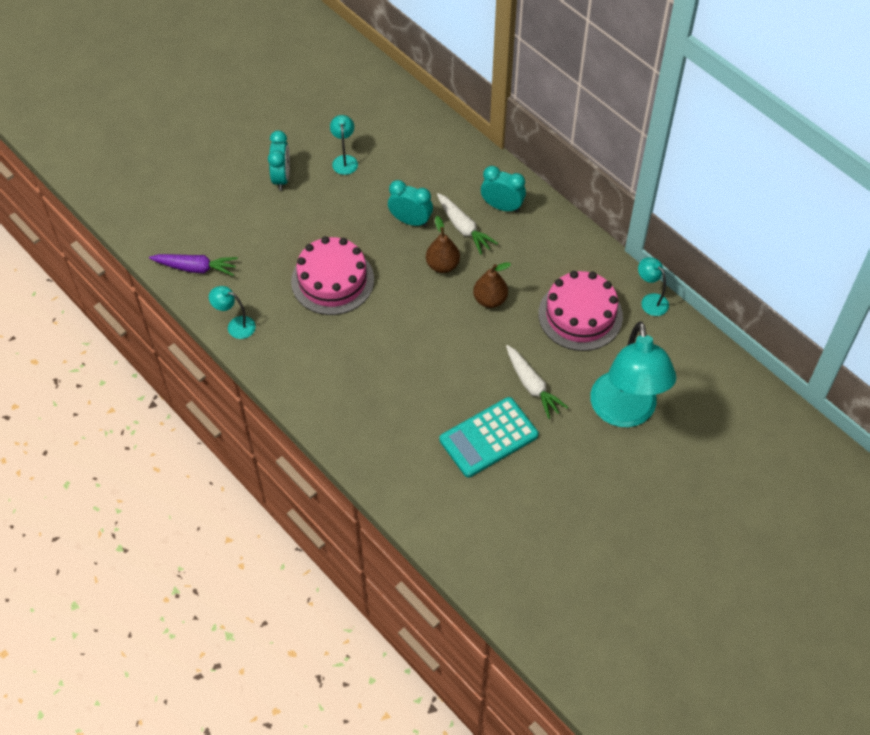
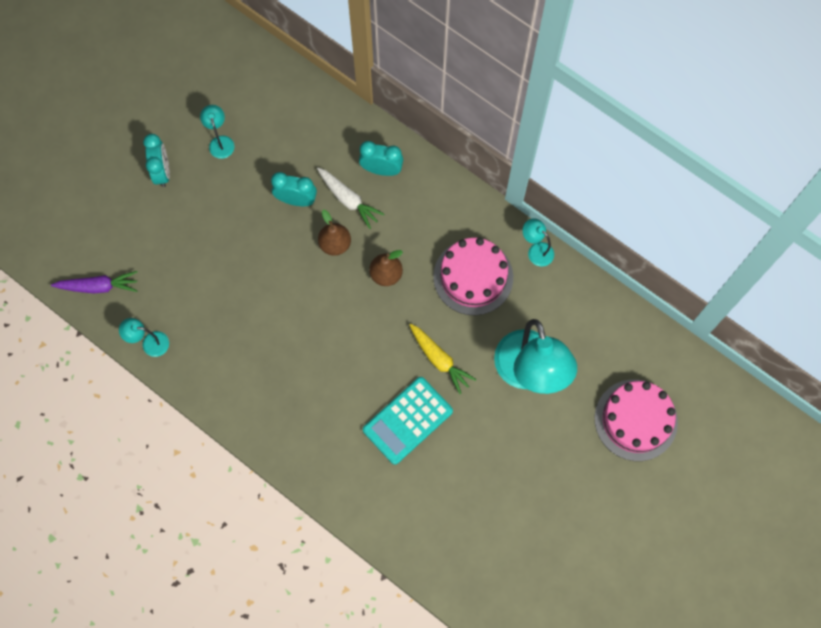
camera: 10 degrees left, 15 degrees up
pink cake [291,236,374,315] -> pink cake moved to [595,379,678,461]
white carrot [506,345,568,419] -> yellow carrot [409,323,477,394]

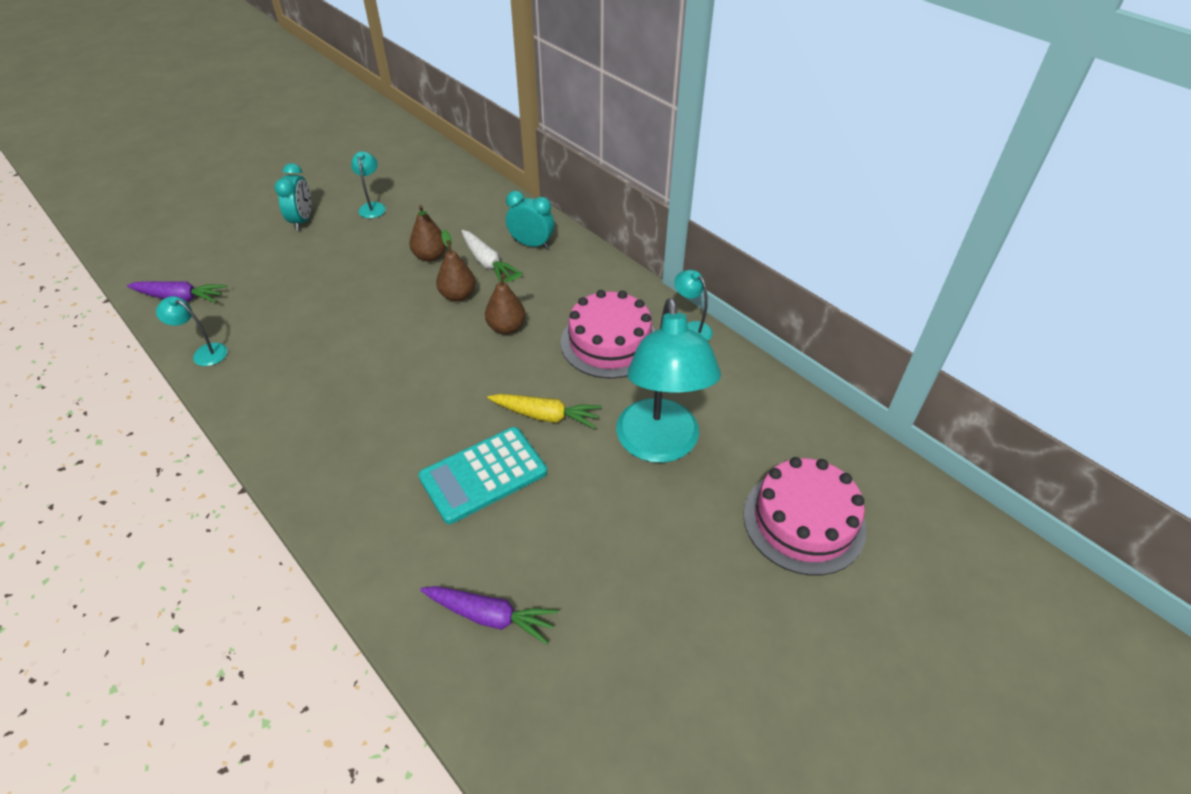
camera: 10 degrees right, 25 degrees down
turquoise clock [271,172,317,206] -> brown pear [409,205,446,262]
yellow carrot [409,323,477,394] -> yellow carrot turned 45 degrees counterclockwise [487,394,602,429]
none -> purple carrot [420,586,559,644]

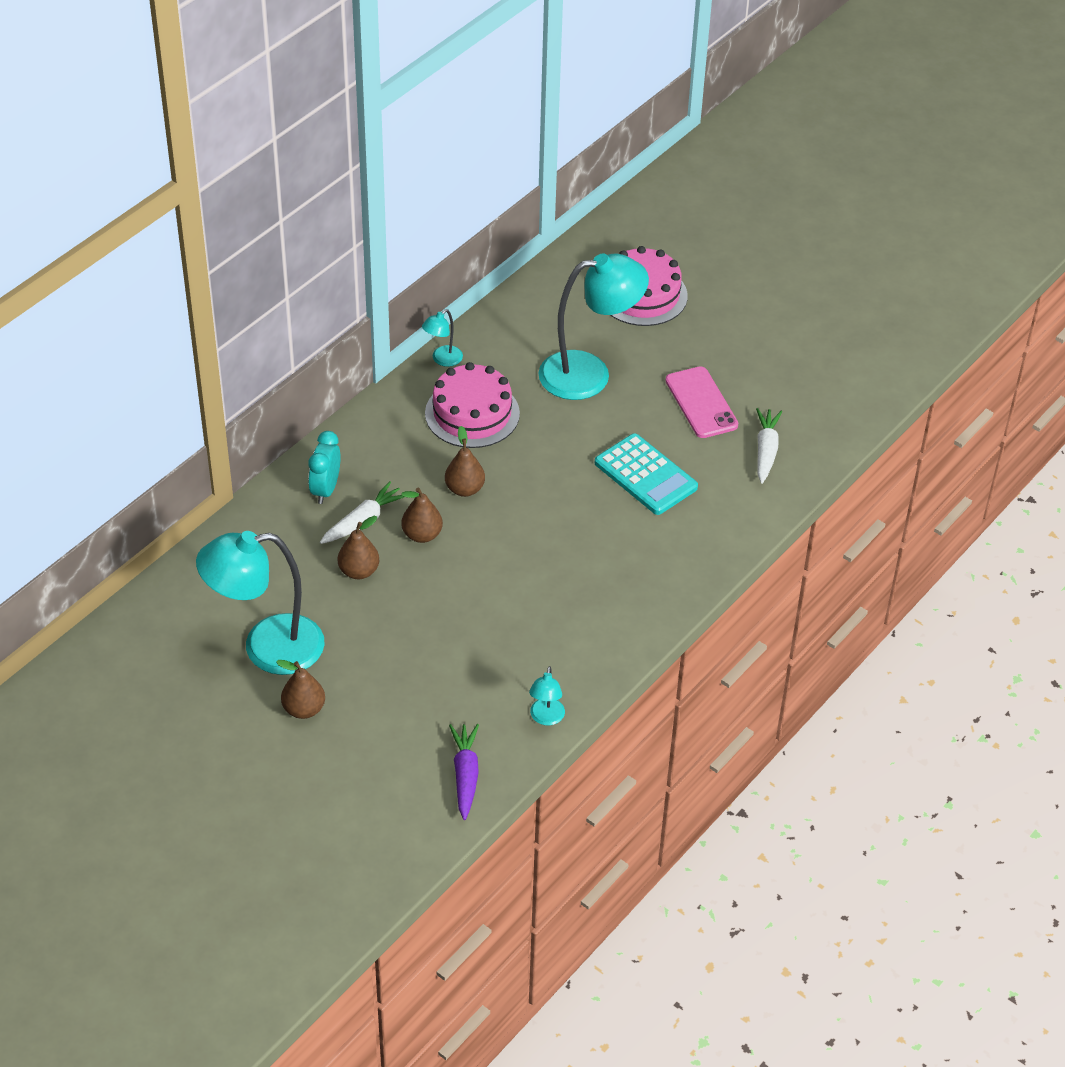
camera: 100 degrees left, 0 degrees up
turquoise clock [274,163,311,230] -> brown pear [276,660,325,719]
turquoise lamp [351,151,386,218] -> turquoise lamp [196,531,325,675], size x2.31
purple carrot [420,586,559,644] -> white carrot [756,408,782,484]
yellow carrot [487,394,602,429] -> none
none -> pink phone [665,366,738,438]

